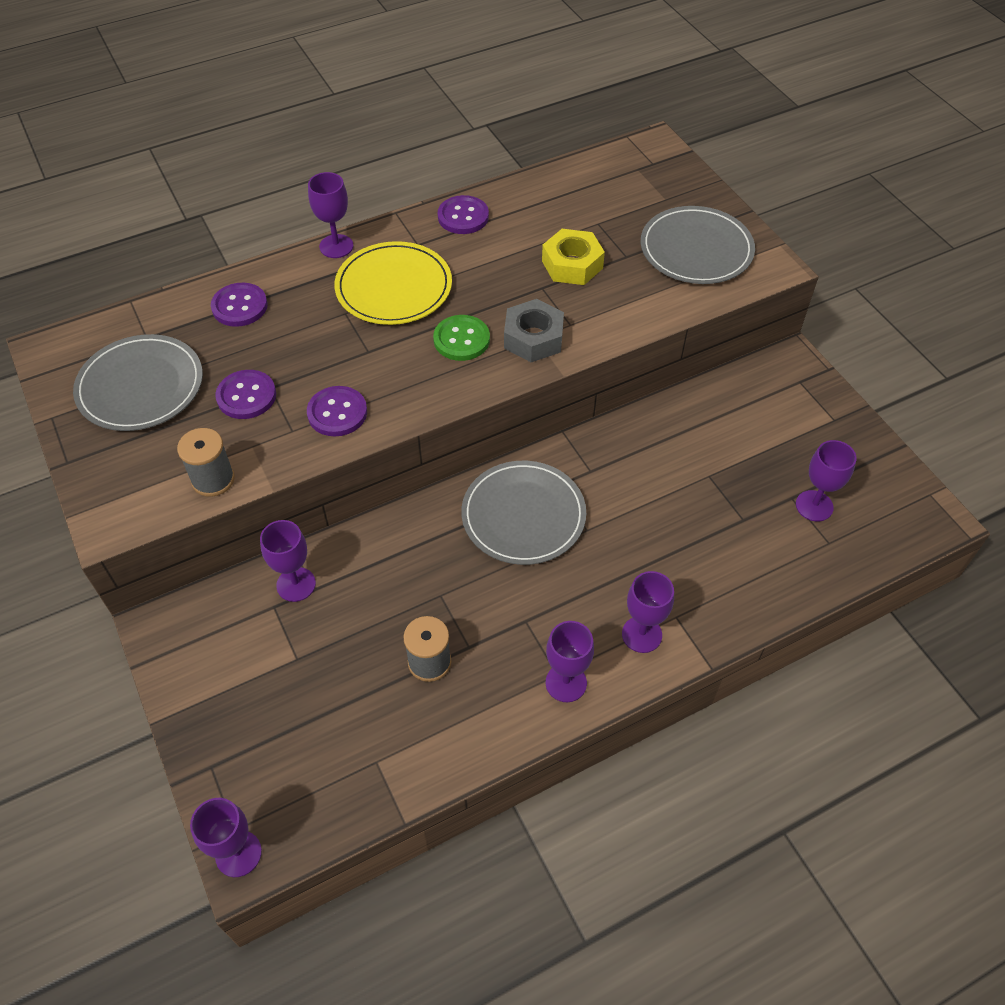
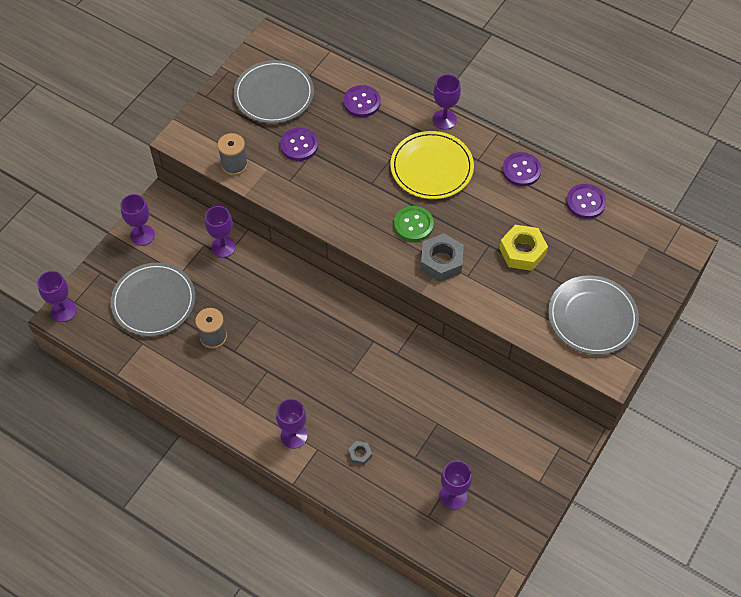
camera: 60 degrees right, 5 degrees up
purple button [307,386,367,436] -> purple button moved to [566,184,606,219]
grey plate [461,461,586,565] -> grey plate moved to [111,263,195,336]
purple goblet [546,621,594,702] -> purple goblet moved to [120,194,155,246]
none -> grey nut [348,441,372,465]

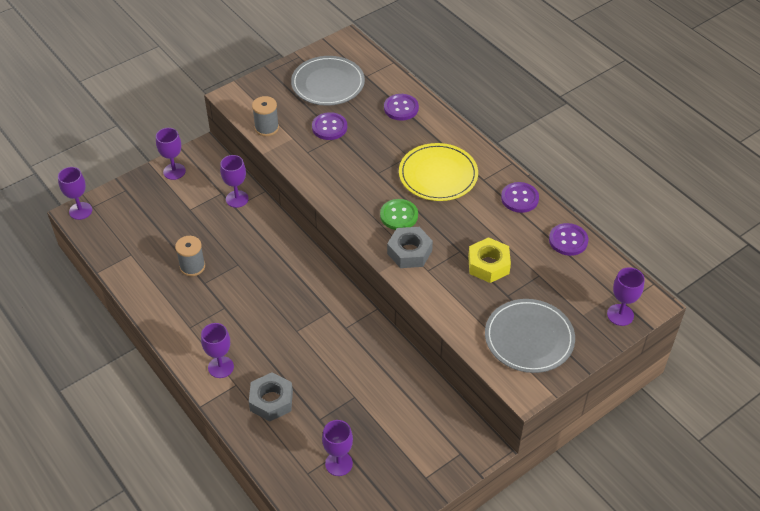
camera: 20 degrees right, 10 degrees down
grey plate [111,263,195,336] -> none
grey nut [348,441,372,465] -> grey nut [249,372,293,421], size x2.02
purple goblet [433,74,461,130] -> purple goblet moved to [607,267,645,326]

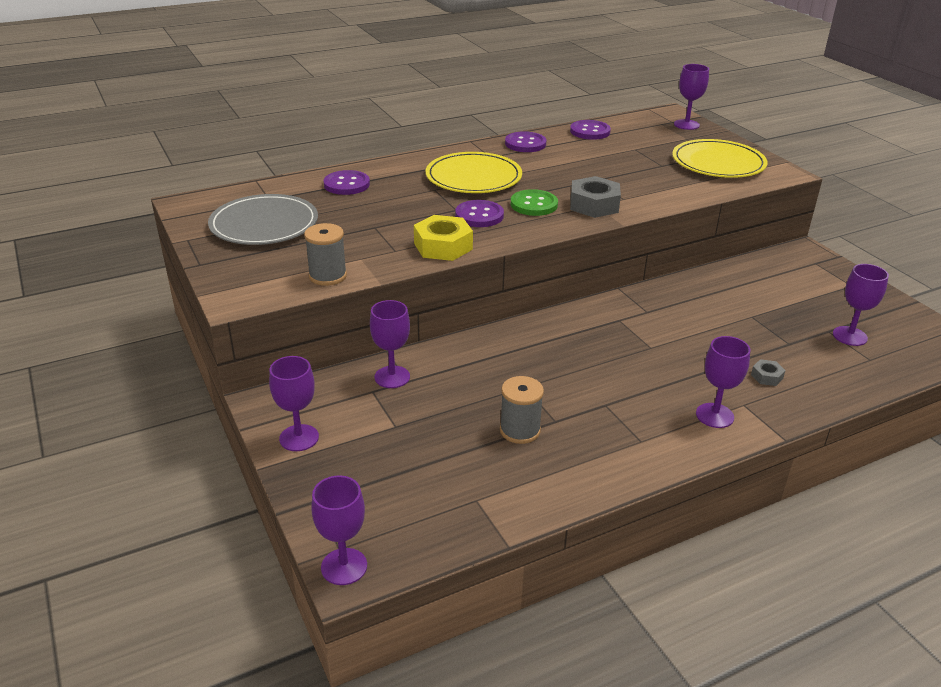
camera: 80 degrees left, 15 degrees down
grey nut [249,372,293,421] -> grey nut [751,359,786,386], size x0.50
purple button [312,112,347,140] -> purple button moved to [455,200,504,227]
yellow nut [468,237,511,283] -> yellow nut moved to [414,215,473,261]
grey plate [485,299,575,373] -> yellow plate [672,139,768,178]

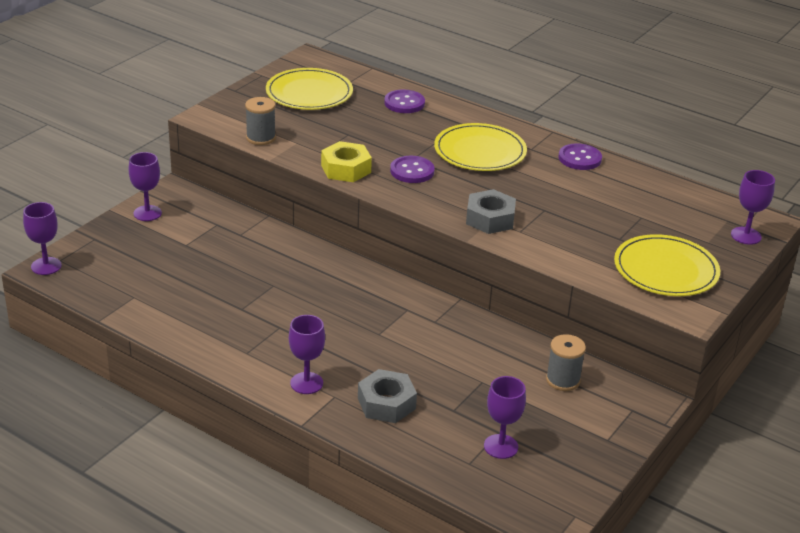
camera: 60 degrees right, 0 degrees up
grey plate [208,194,318,245] -> yellow plate [266,68,353,110]
purple goblet [370,300,410,388] -> none
grey spool [500,376,544,444] -> grey spool moved to [546,334,586,391]
green button [511,189,558,216] -> none
purple button [570,120,611,140] -> none
grey nut [751,359,786,386] -> grey nut [358,369,417,423], size x2.02

